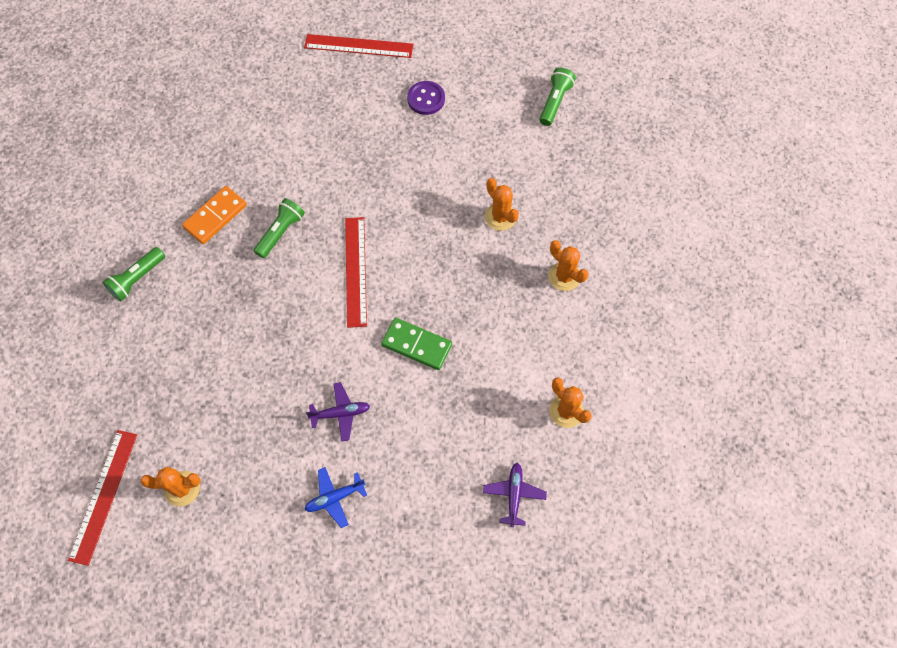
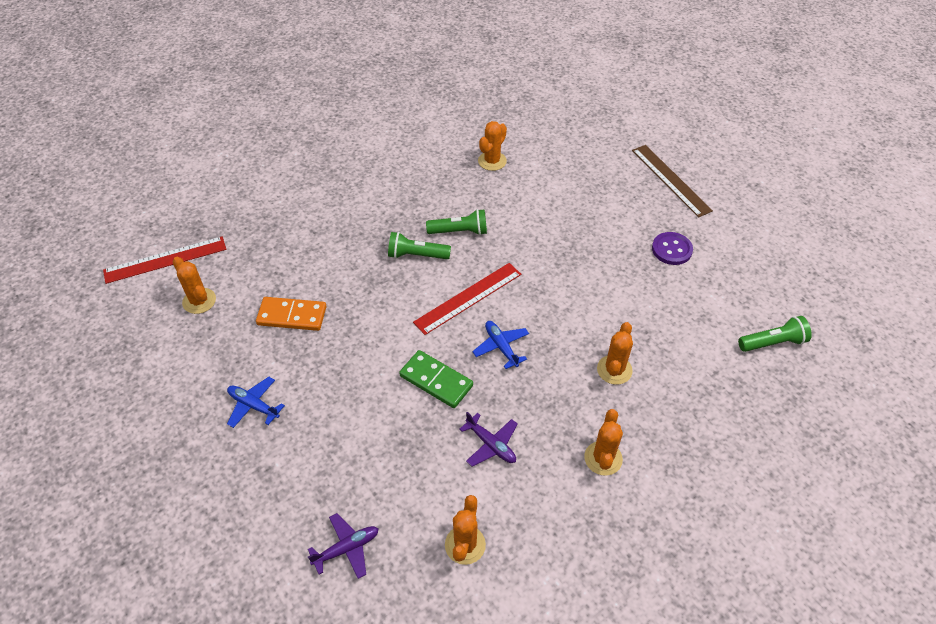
camera: 55 degrees right, 15 degrees down
green flashlight [103,247,165,302] -> green flashlight moved to [388,232,451,259]
orange domino [182,186,247,244] -> orange domino moved to [256,297,327,331]
red ruler [304,34,413,58] -> brown ruler [632,145,713,218]
purple plane [306,382,370,442] -> purple plane moved to [459,412,518,467]
green domino [381,318,452,370] -> green domino turned 45 degrees counterclockwise [399,350,473,408]
none -> blue plane [473,321,529,369]
none -> orange cactus [478,121,507,171]

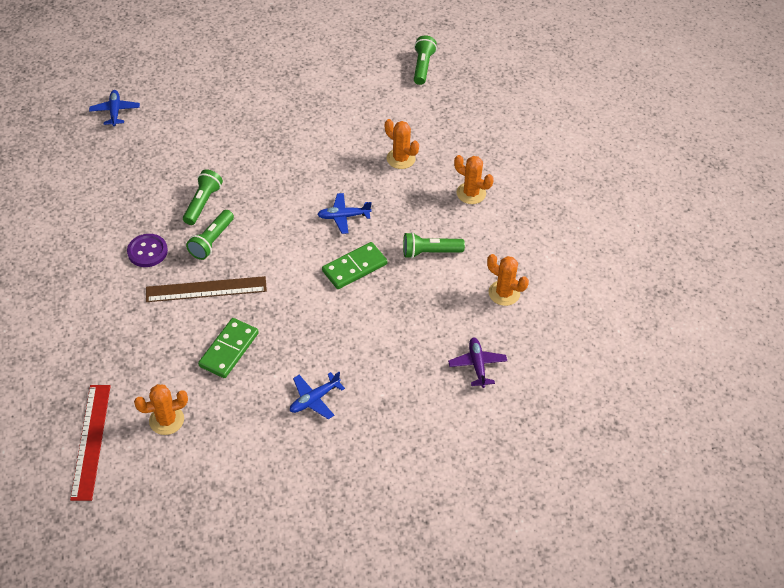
camera: 70 degrees left, 0 degrees up
orange domino [256,297,327,331] -> green domino [198,318,259,378]
red ruler [413,263,521,335] -> none
purple plane [459,412,518,467] -> green flashlight [403,232,465,258]
orange cactus [478,121,507,171] -> none
brown ruler [632,145,713,218] -> brown ruler moved to [146,276,267,302]
purple button [652,232,693,265] -> purple button moved to [127,234,168,267]
none -> blue plane [89,90,140,126]

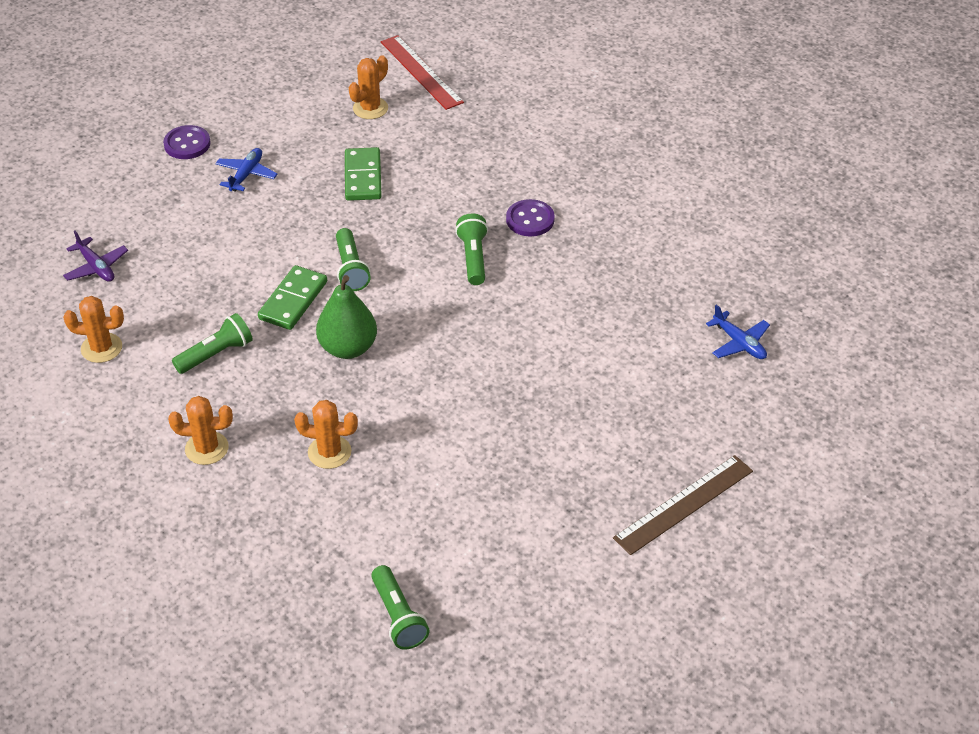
camera: 150 degrees right, 5 degrees down
brown ruler [146,276,267,302] -> brown ruler moved to [613,455,753,555]
green flashlight [183,169,223,225] -> green flashlight moved to [336,228,371,291]
blue plane [317,193,372,234] -> green pear [316,275,377,359]
none -> purple button [163,125,211,159]

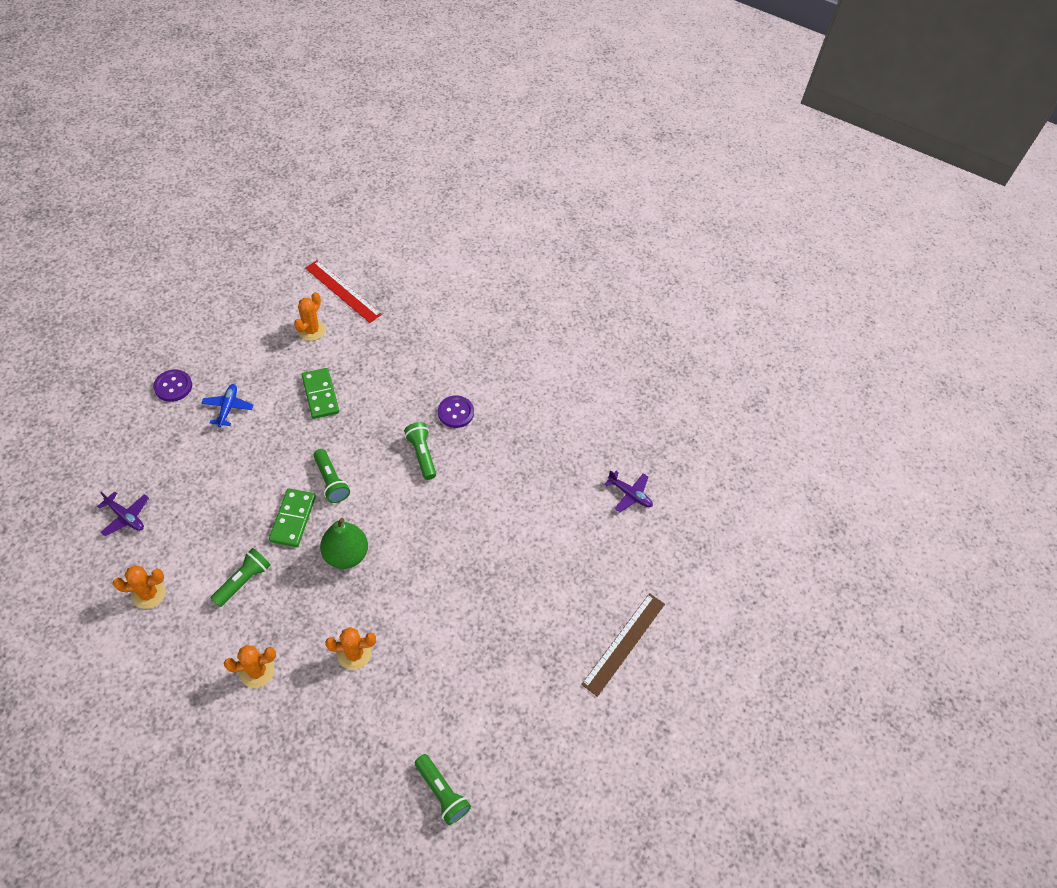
camera: 20 degrees left, 10 degrees up
blue plane [706,304,770,359] -> purple plane [604,470,653,512]

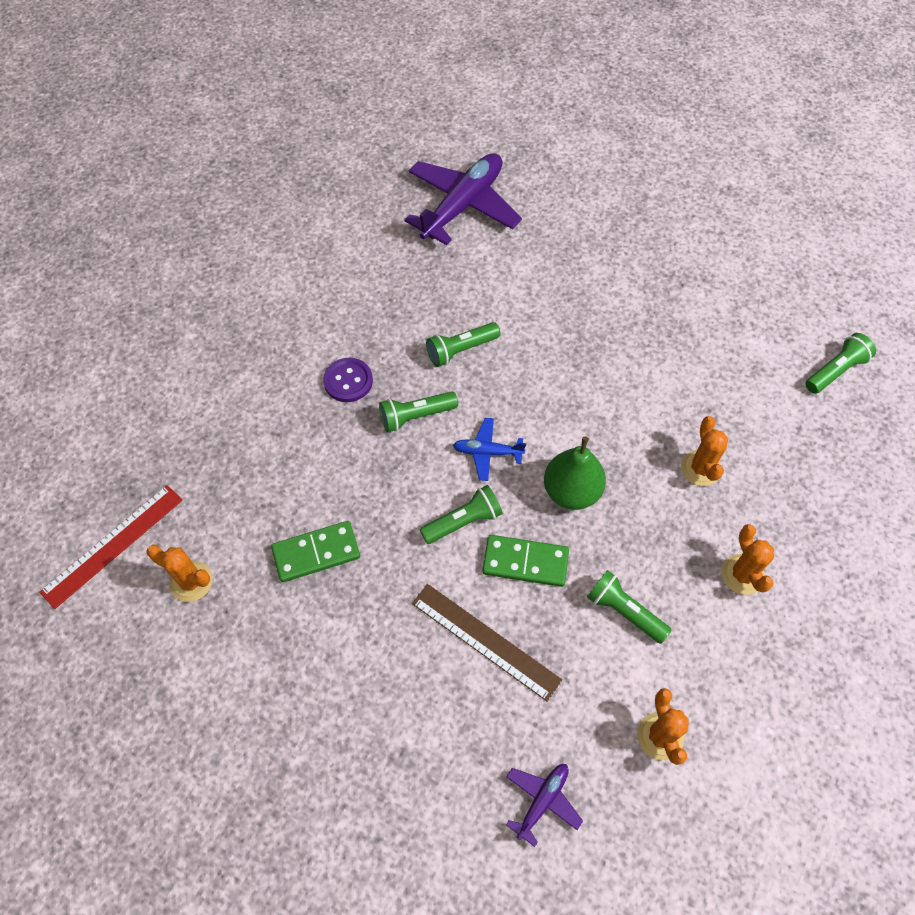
camera: 85 degrees left, 5 degrees up
purple button [153,370,192,402] -> none
blue plane [201,384,254,427] -> blue plane moved to [453,418,526,481]
brown ruler [581,593,665,697] -> brown ruler moved to [412,584,562,702]
purple plane [604,470,653,512] -> purple plane [404,153,522,245], size x2.10
none -> green flashlight [426,322,501,367]

